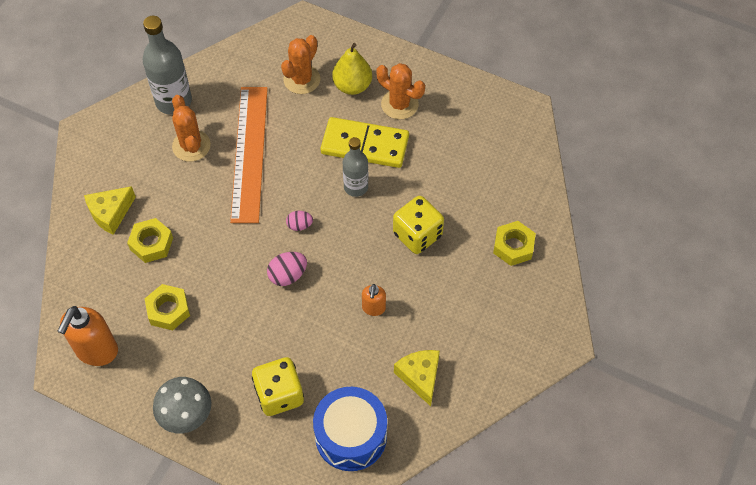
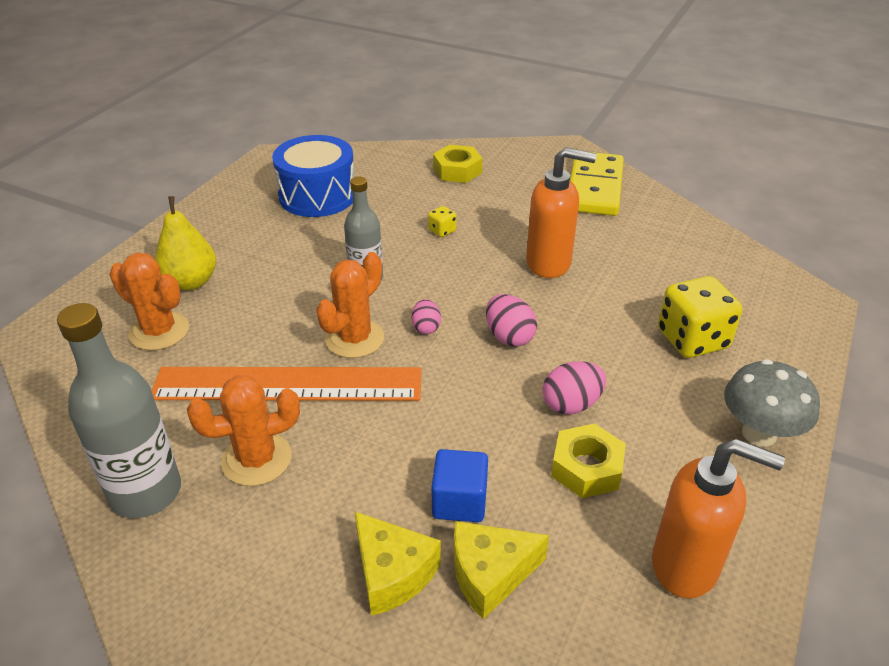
camera: 90 degrees left, 20 degrees down
yellow nut [127,218,173,263] -> blue cube [431,449,488,522]
blue drum [313,387,387,471] -> blue drum moved to [272,135,354,217]
yellow domino [321,117,409,168] -> yellow domino moved to [570,152,624,216]
orange soap dispenser [362,284,386,316] -> orange soap dispenser [526,147,596,278], size x1.86
orange cactus [377,63,425,119] -> orange cactus moved to [316,252,384,358]
yellow dice [393,196,444,254] -> yellow dice [428,206,457,237], size x0.45
yellow cheese [394,350,440,406] -> yellow cheese moved to [454,521,549,619]
none -> pink egg [543,361,606,415]

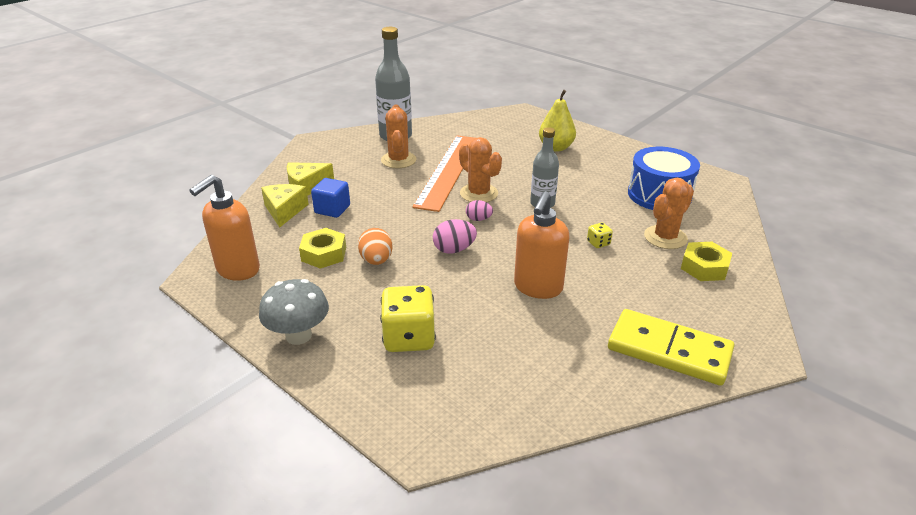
camera: 105 degrees right, 5 degrees down
orange cactus [109,253,189,351] -> orange cactus moved to [644,178,694,249]
pink egg [543,361,606,415] -> orange egg [358,228,393,265]

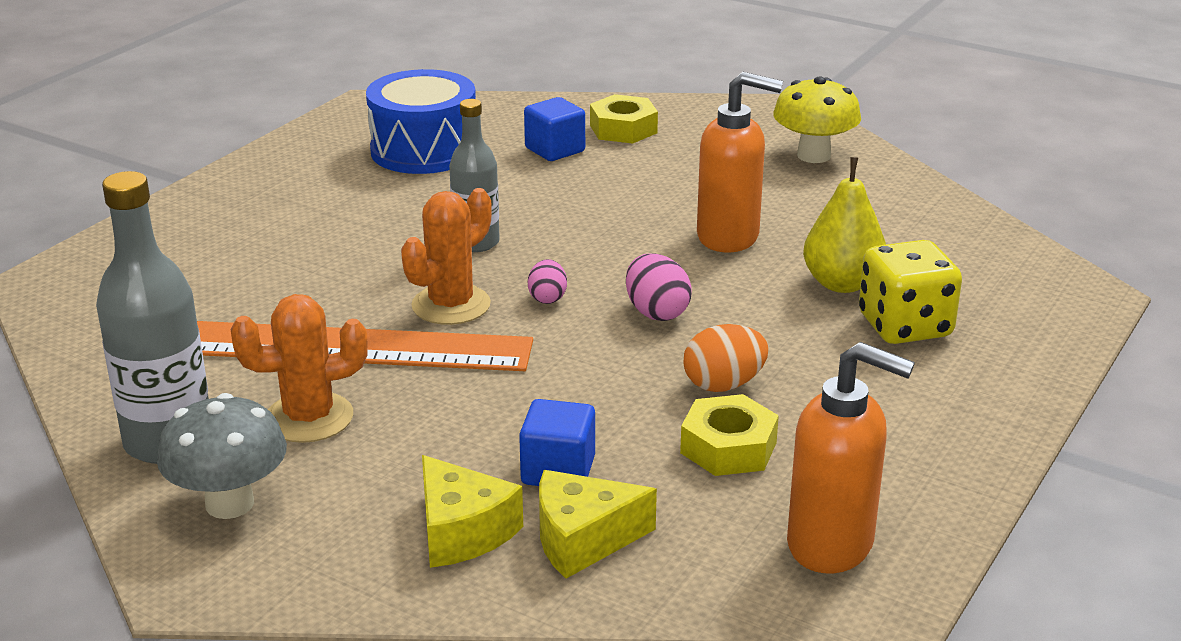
camera: 100 degrees left, 5 degrees down
grey mushroom [259,279,329,345] -> grey mushroom moved to [157,393,287,519]
yellow pear [539,90,576,152] -> yellow pear moved to [803,157,886,293]
yellow dice [587,222,613,248] -> none
yellow domino [608,309,734,386] -> yellow mushroom [773,77,861,163]
orange cactus [644,178,694,249] -> blue cube [524,97,585,161]

